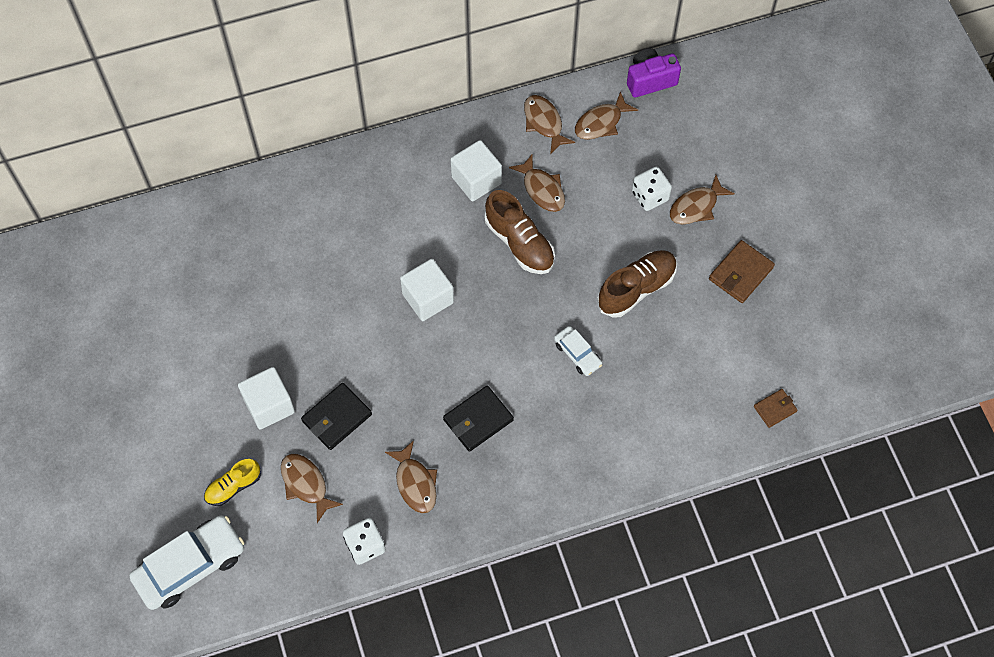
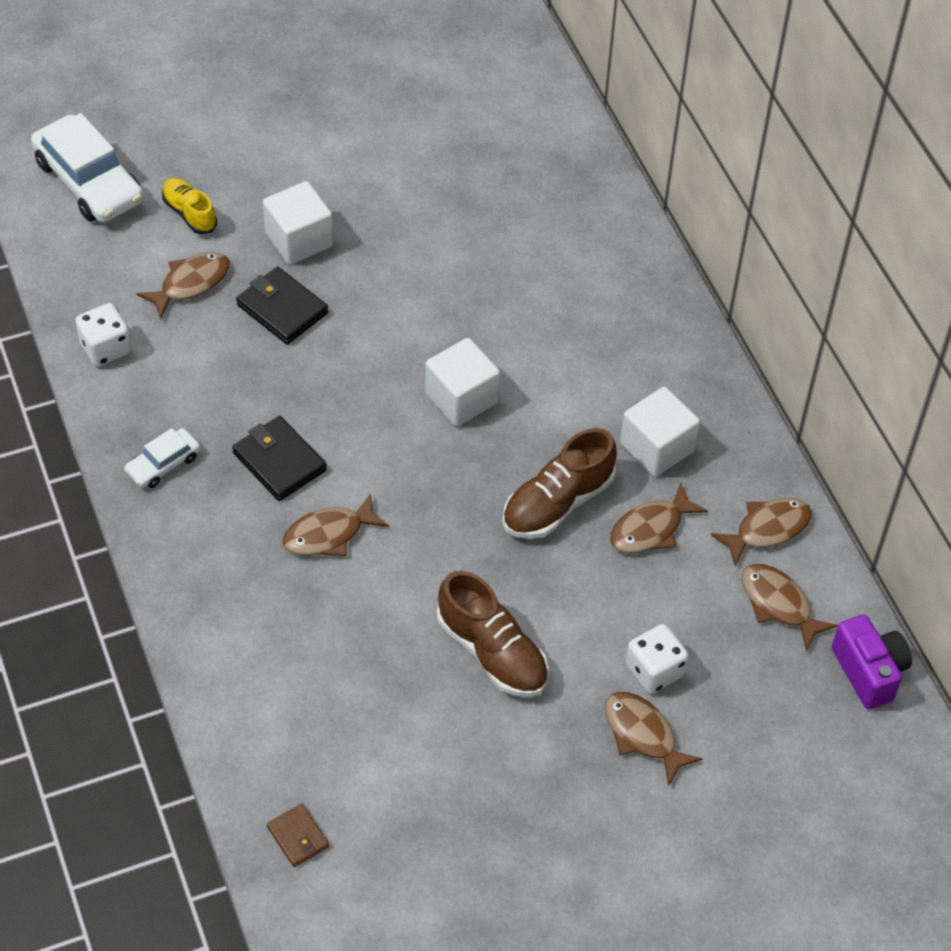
camera: 85 degrees right, 10 degrees down
brown fish [385,440,437,513] -> brown fish moved to [282,493,389,556]
white car [554,326,602,376] -> white car moved to [124,428,200,488]
brown wallet [709,240,775,303] -> none

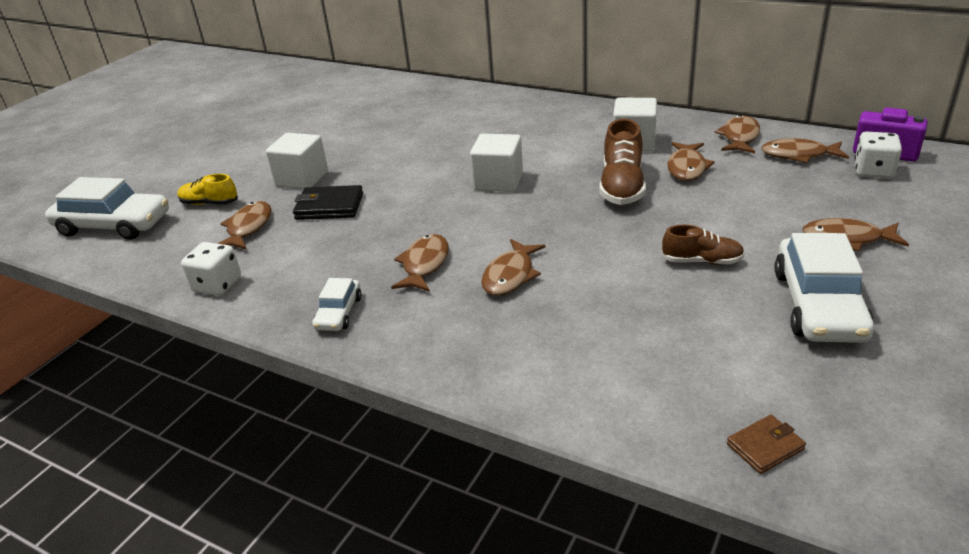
camera: 35 degrees left, 20 degrees down
black wallet [232,416,327,501] -> brown fish [391,234,449,292]
brown wallet [267,803,329,867] -> brown wallet turned 45 degrees counterclockwise [727,415,806,474]
brown shoe [437,571,549,697] -> brown shoe [662,225,745,265], size x0.62
white dice [626,624,689,694] -> white dice moved to [854,132,902,178]
none -> white car [774,233,874,343]

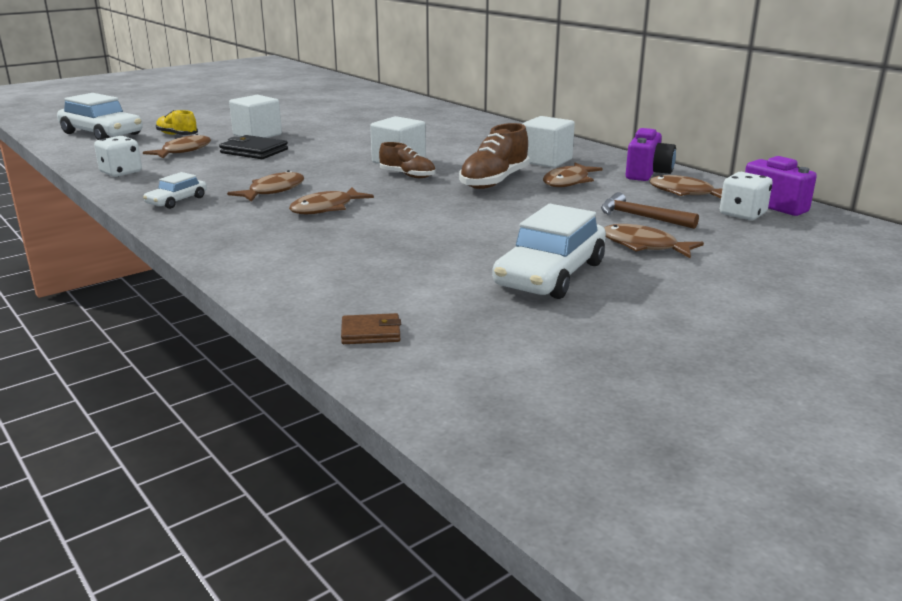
camera: 20 degrees right, 10 degrees down
brown shoe [662,225,745,265] -> brown shoe moved to [379,142,435,178]
brown fish [715,115,760,153] -> purple camera [626,128,676,181]
none -> brown hammer [601,192,699,229]

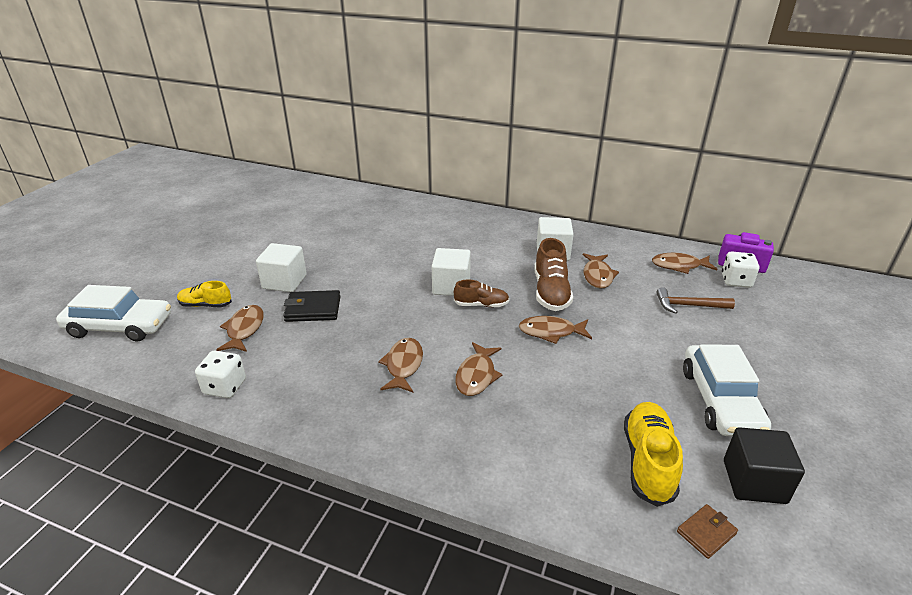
camera: 30 degrees left, 10 degrees up
white car [143,172,207,209] -> none
brown fish [604,224,704,258] -> brown fish moved to [519,316,592,344]
purple camera [626,128,676,181] -> none
none -> yellow shoe [624,402,683,507]
none -> black cube [724,427,805,504]

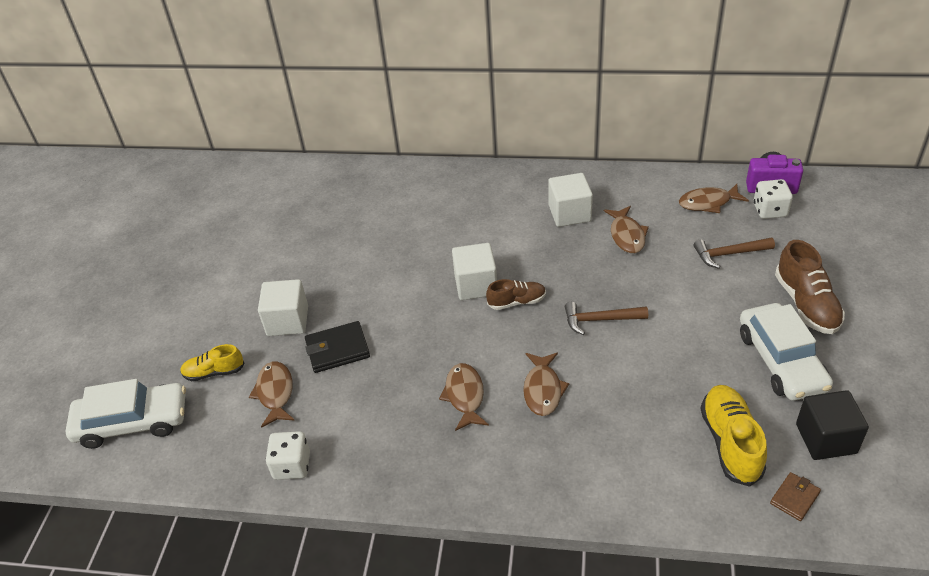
camera: 10 degrees left, 10 degrees up
brown fish [519,316,592,344] -> brown hammer [565,302,648,335]
brown shoe [534,238,573,311] -> brown shoe moved to [775,240,845,334]

